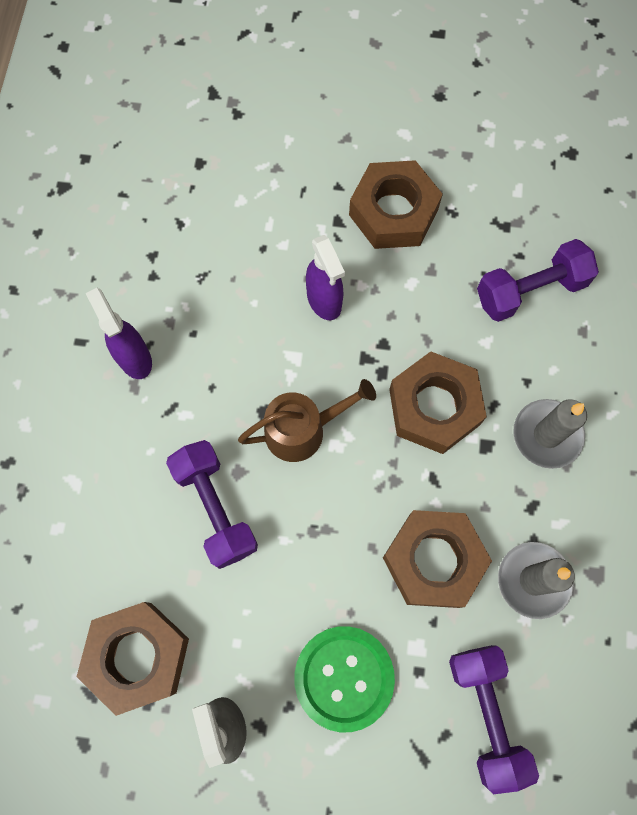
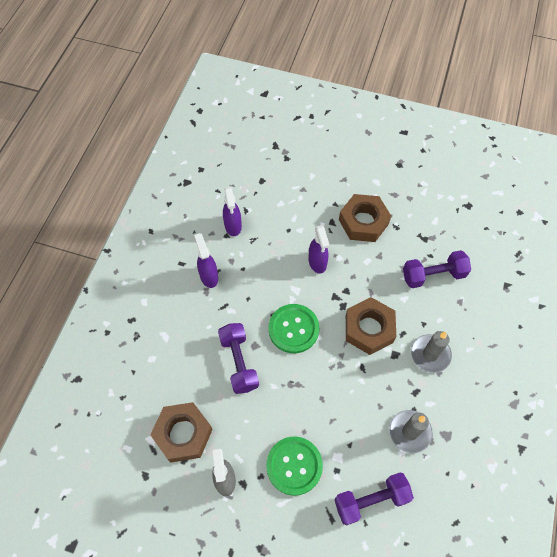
camera: 10 degrees right, 10 degrees down
brown watering can [238,379,376,462] -> green button [268,304,319,353]
brown nut [383,510,492,608] -> none
purple dumbbell [449,645,539,794] -> purple dumbbell turned 75 degrees clockwise [334,472,414,525]
none -> purple spray bottle [223,187,242,236]

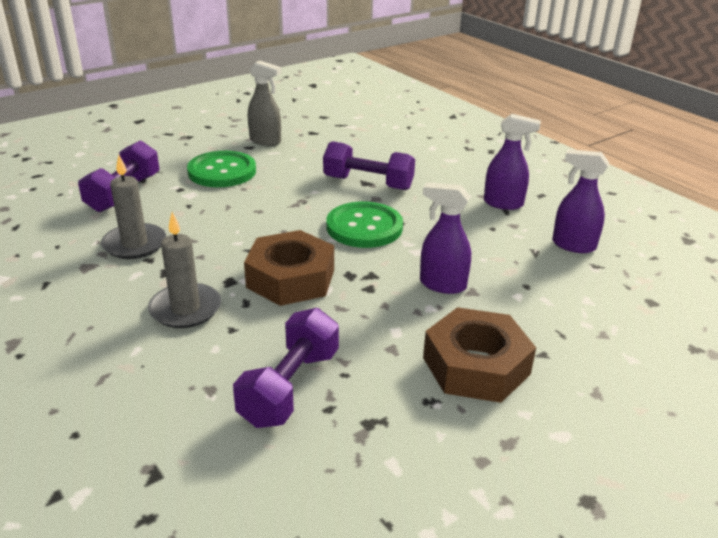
camera: 125 degrees right, 30 degrees down
brown nut [150,402,213,462] -> none

